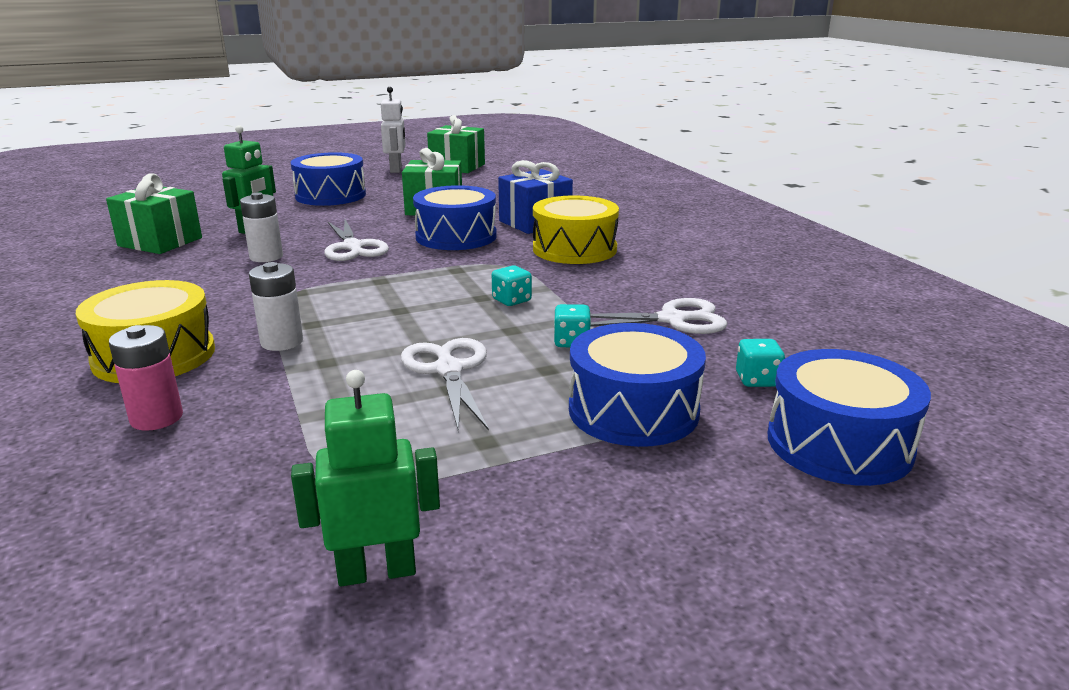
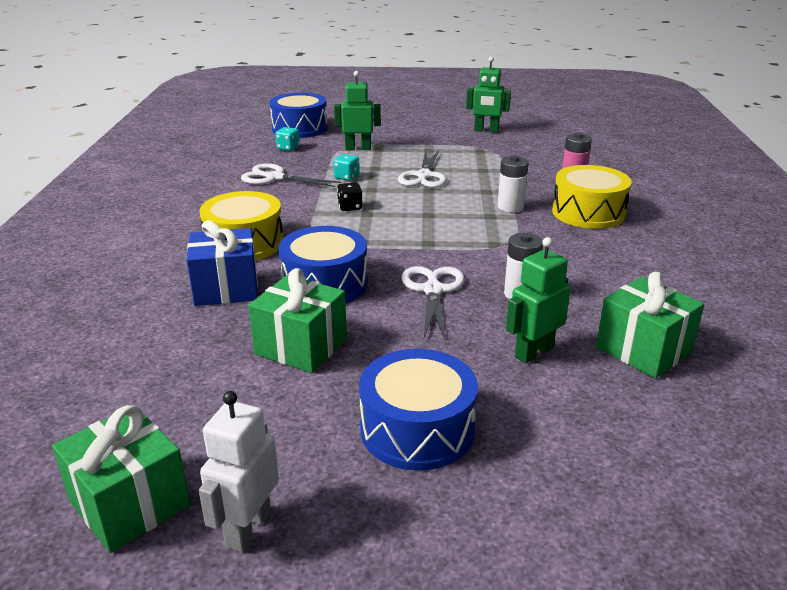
camera: 155 degrees left, 5 degrees up
turquoise dice [492,266,532,306] -> black dice [337,182,363,211]
blue drum [569,323,706,447] -> green robot [334,71,381,150]

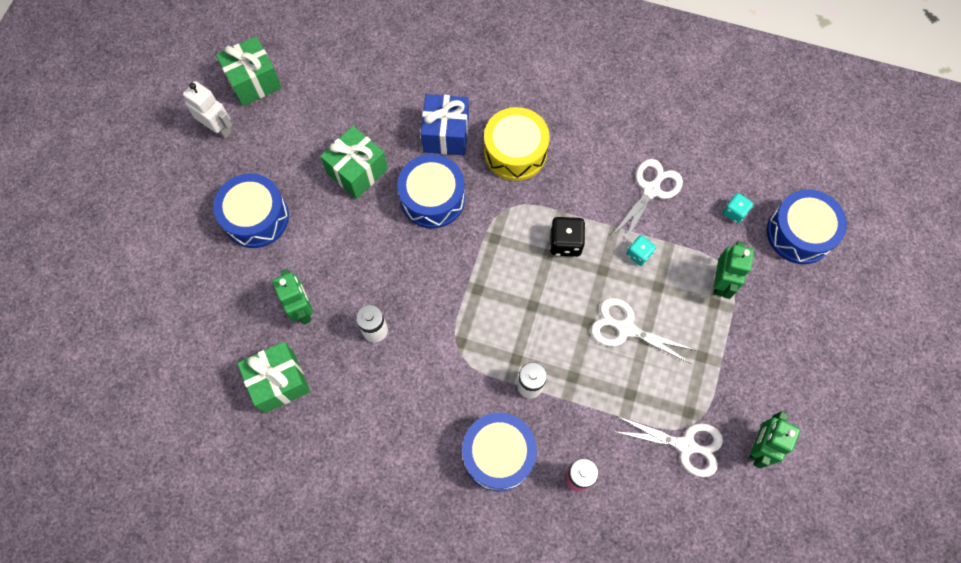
camera: 105 degrees right, 40 degrees up
black dice [337,182,363,211] -> black dice [550,217,585,257], size x1.52
white scissors [401,266,465,341] -> white scissors moved to [612,416,723,477]
yellow drum [552,165,632,229] -> blue drum [462,413,537,491]

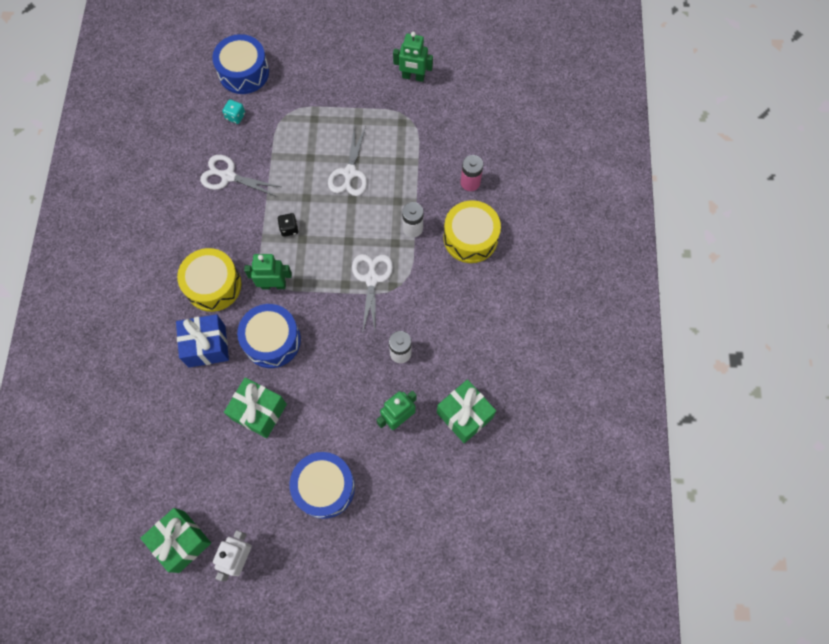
camera: 105 degrees left, 0 degrees up
blue drum [462,413,537,491] -> yellow drum [443,200,501,263]
black dice [550,217,585,257] -> black dice [277,213,298,237], size x0.66
white scissors [612,416,723,477] -> white scissors moved to [352,254,393,334]
turquoise dice [626,235,656,266] -> none
green robot [714,242,754,299] -> green robot moved to [244,254,292,289]

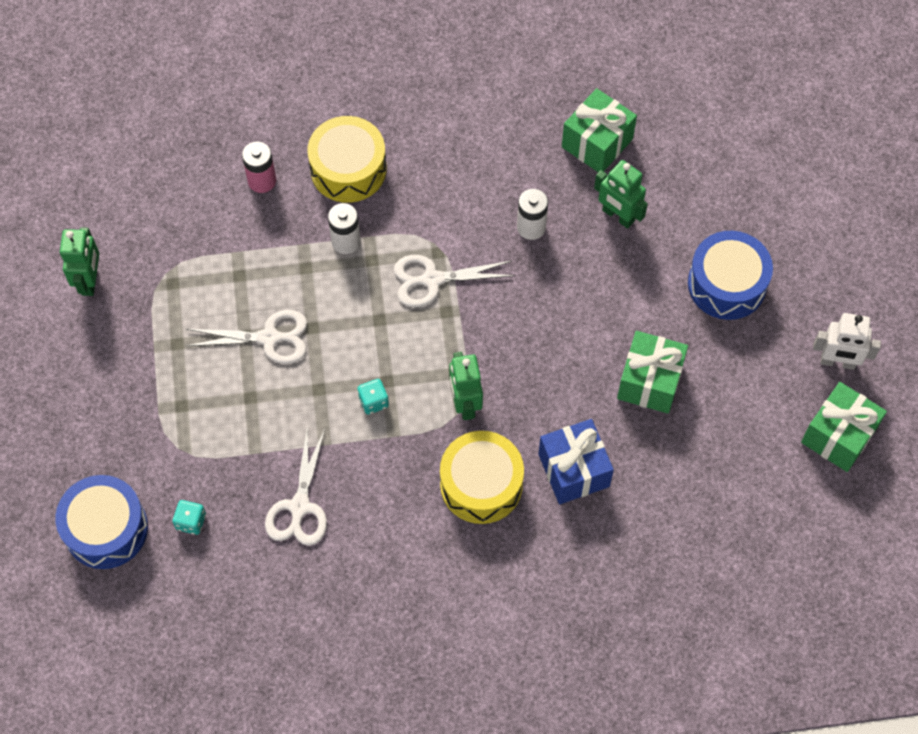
camera: 100 degrees left, 5 degrees down
blue drum [237,304,301,368] -> none
black dice [277,213,298,237] -> turquoise dice [357,379,389,415]

